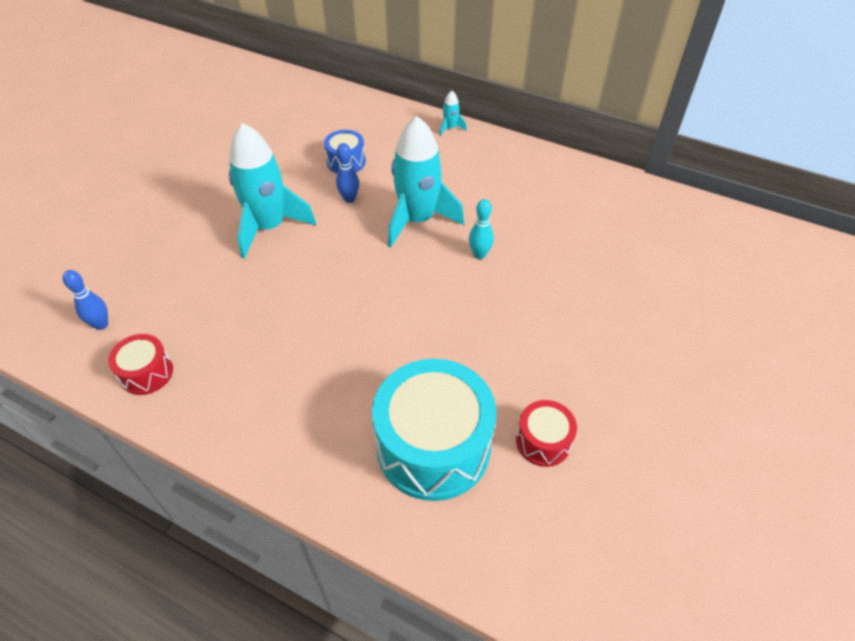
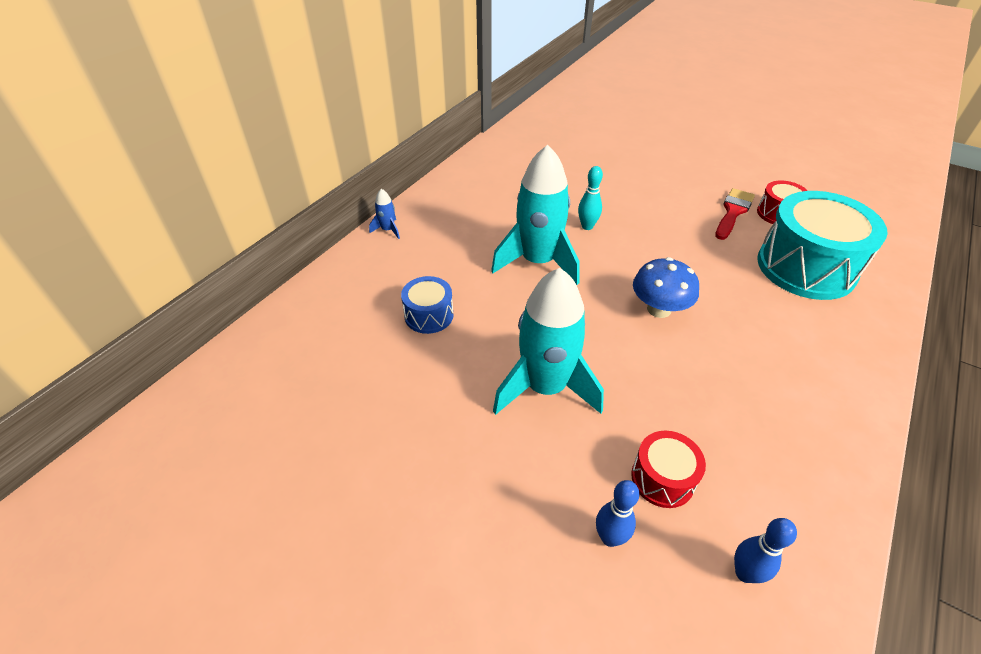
camera: 85 degrees left, 5 degrees down
red drum [108,334,173,395] -> red drum moved to [631,431,706,508]
blue bowling pin [336,143,359,203] -> blue bowling pin moved to [596,480,639,547]
turquoise rocket [439,91,467,136] -> blue rocket [369,189,400,239]
none -> blue mushroom [633,257,699,318]
none -> red brush [715,188,755,240]

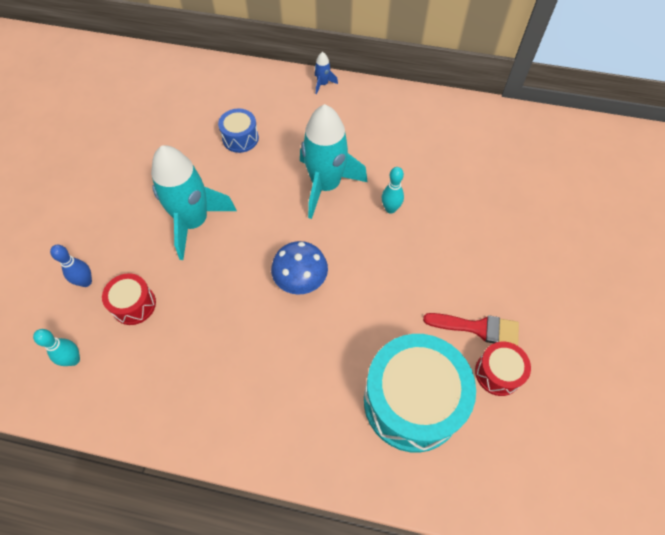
camera: 70 degrees right, 15 degrees up
blue bowling pin [734,518,797,583] -> turquoise bowling pin [33,329,80,366]

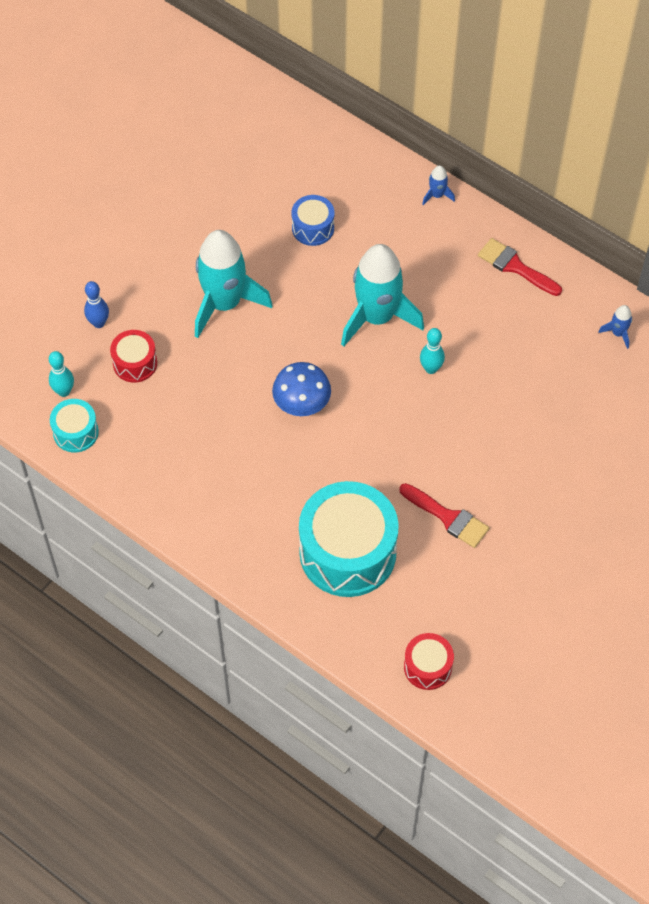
camera: 25 degrees right, 0 degrees up
red drum [475,342,531,396] -> red drum moved to [404,633,454,690]
none -> turquoise drum [50,399,99,452]
none -> red brush [478,238,562,296]
none -> blue rocket [599,305,632,349]

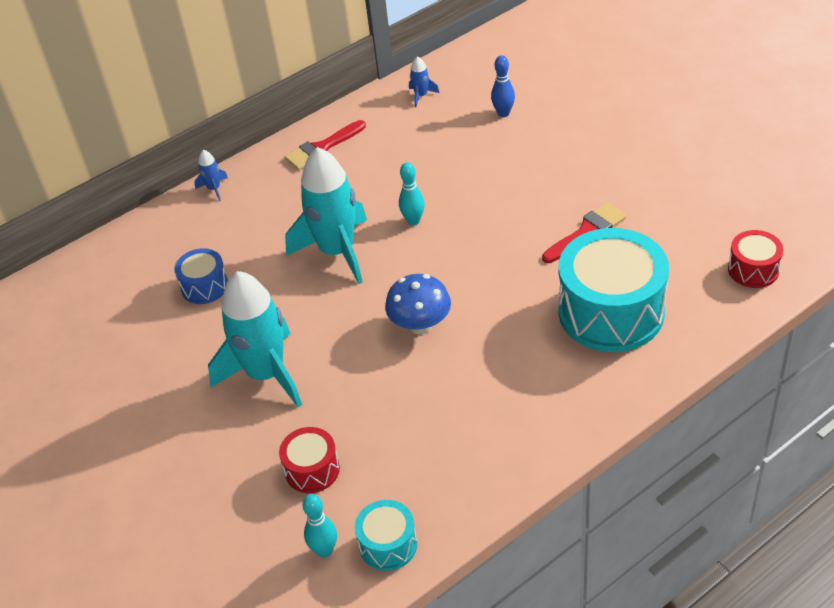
camera: 70 degrees left, 15 degrees down
blue bowling pin [84,281,109,328] -> blue bowling pin moved to [491,55,515,117]

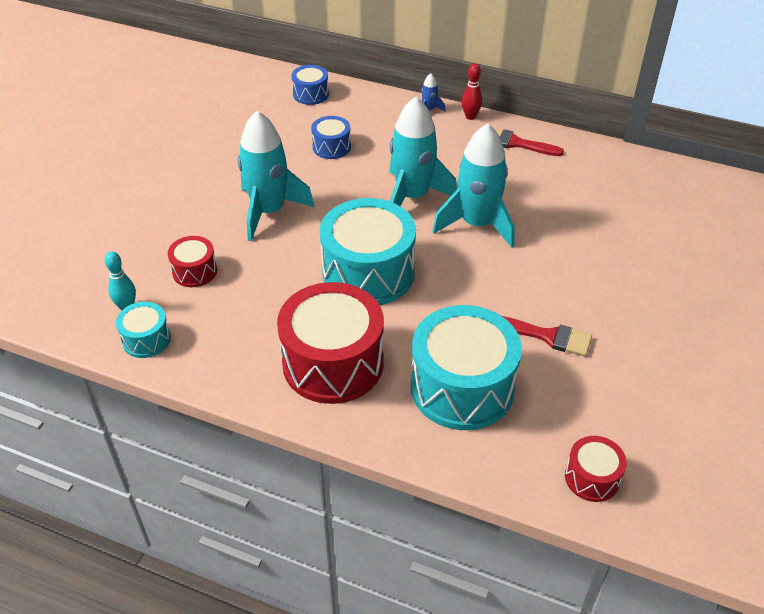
camera: 55 degrees right, 0 degrees up
blue mushroom [385,274,451,334] -> turquoise drum [320,198,416,305]
turquoise bowling pin [399,162,425,225] -> turquoise rocket [432,123,515,248]
blue rocket [409,56,439,107] -> none
blue bowling pin [491,55,515,117] -> none
none -> red drum [277,282,384,404]
none -> blue drum [292,65,329,105]
none -> red bowling pin [462,63,482,120]

